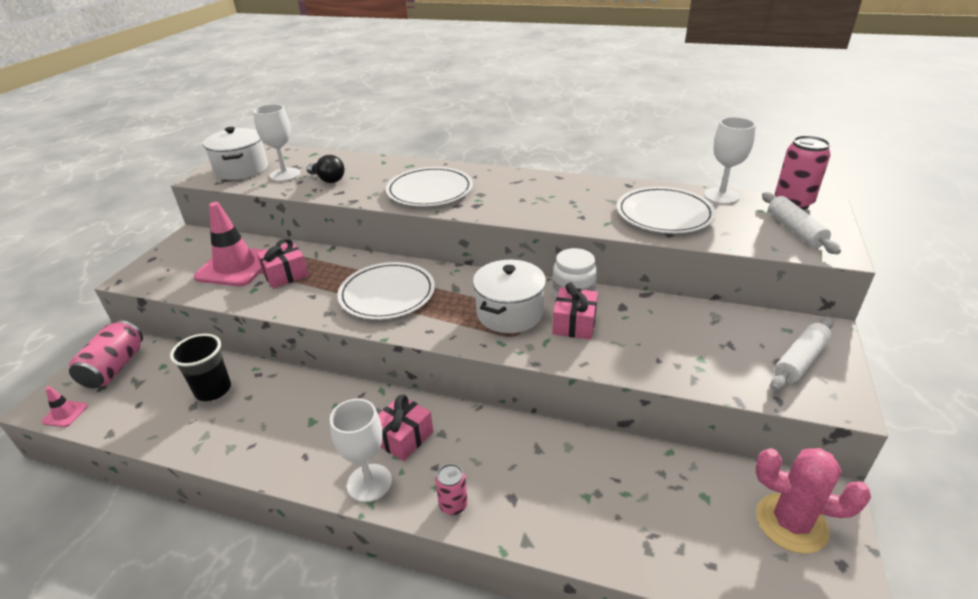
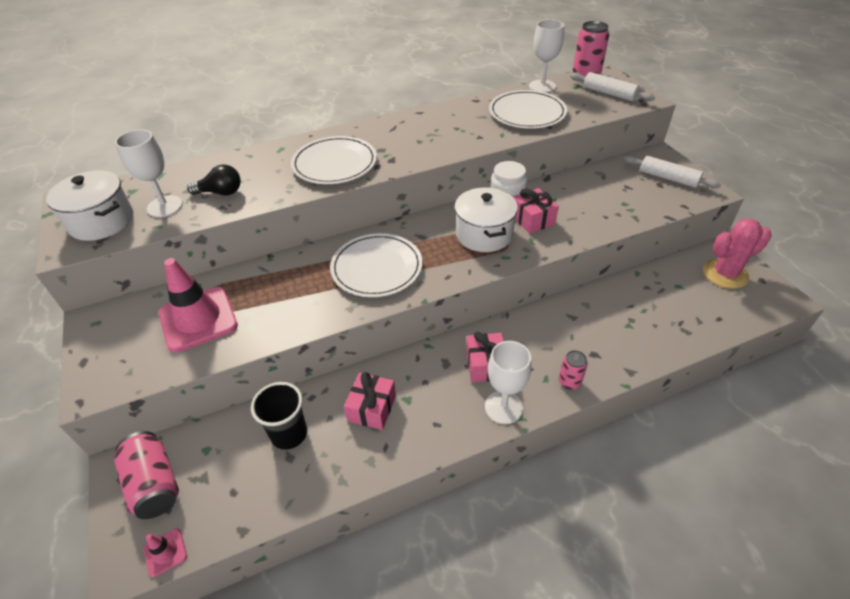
camera: 40 degrees left, 10 degrees up
pink gift [257,238,309,289] -> pink gift moved to [344,372,396,430]
white rolling pin [771,317,834,391] -> white rolling pin turned 60 degrees counterclockwise [624,155,721,189]

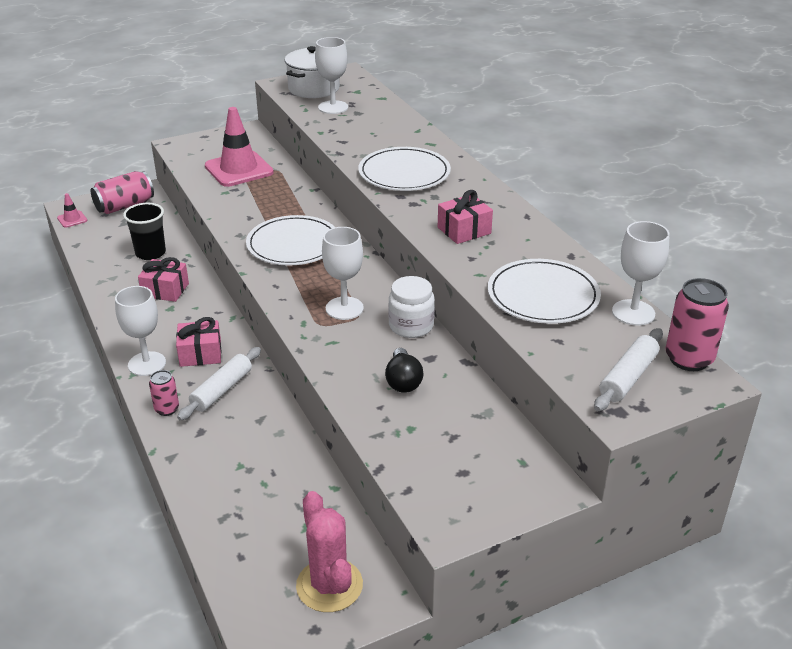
camera: 85 degrees right, 10 degrees down
black light bulb [187,165,241,195] -> black light bulb moved to [385,348,423,393]
white pot [455,187,518,252] -> white goblet [322,227,364,320]
pink gift [513,188,559,234] -> pink gift moved to [438,190,493,244]
white rolling pin [624,155,721,189] -> white rolling pin moved to [177,347,261,421]

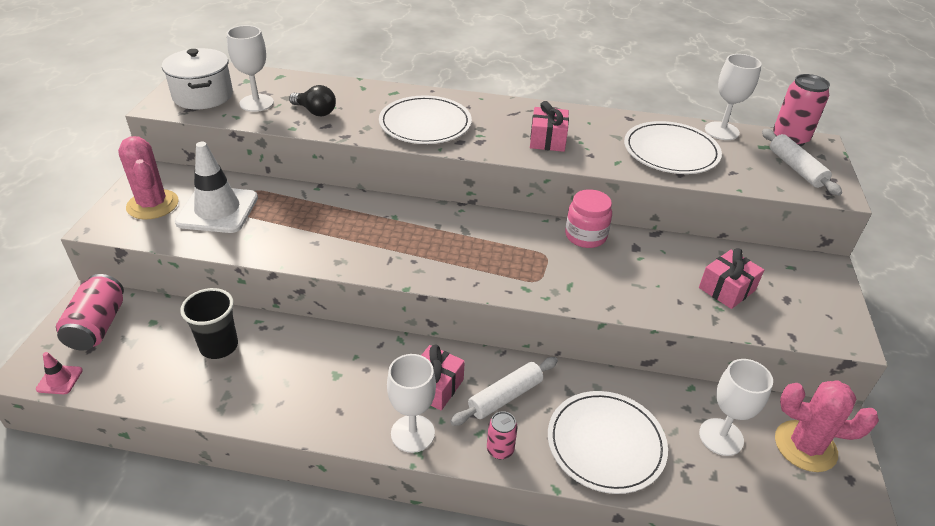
camera: 55 degrees left, 5 degrees up
pink gift [138,257,189,302] -> pink gift moved to [699,248,764,309]
white rolling pin [177,347,261,421] -> white rolling pin turned 75 degrees clockwise [450,357,558,426]
pink traffic cone [205,107,274,187] -> white traffic cone [175,142,258,233]
white plate [246,215,335,266] -> white plate moved to [548,391,668,494]
white goblet [322,227,364,320] -> white goblet moved to [699,359,773,456]
black light bulb [385,348,423,393] -> black light bulb moved to [289,85,336,116]
white jar [388,276,435,338] -> pink jar [565,189,612,248]
none -> pink cactus [118,136,179,220]

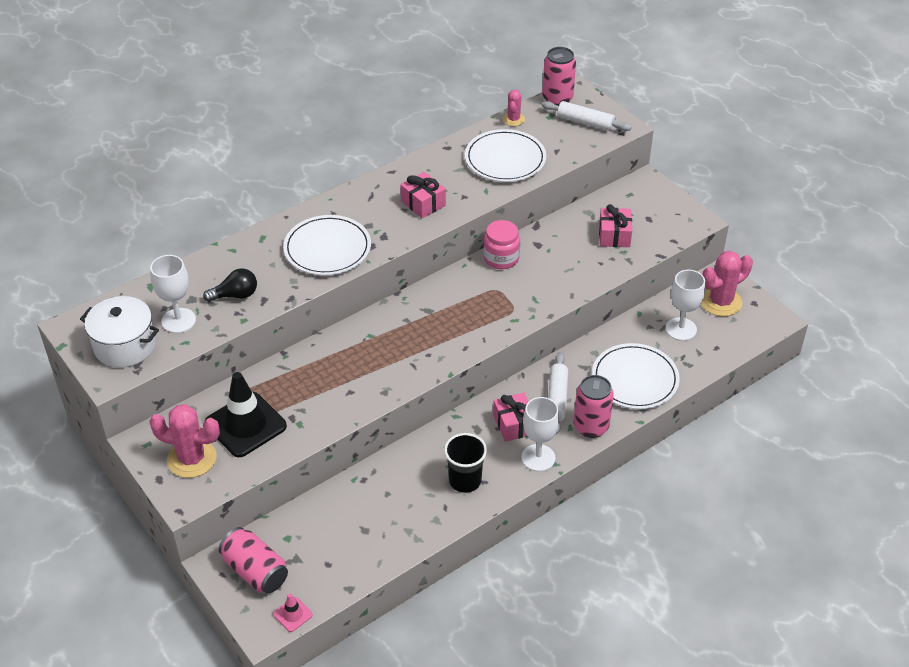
camera: 45 degrees left, 5 degrees up
white traffic cone [175,142,258,233] -> black traffic cone [205,372,287,457]
black cup [180,288,238,359] -> black cup moved to [444,433,487,493]
pink can [487,411,518,459] -> pink can [574,375,614,438], size x1.73
white goblet [705,54,762,140] -> pink cactus [503,89,525,126]

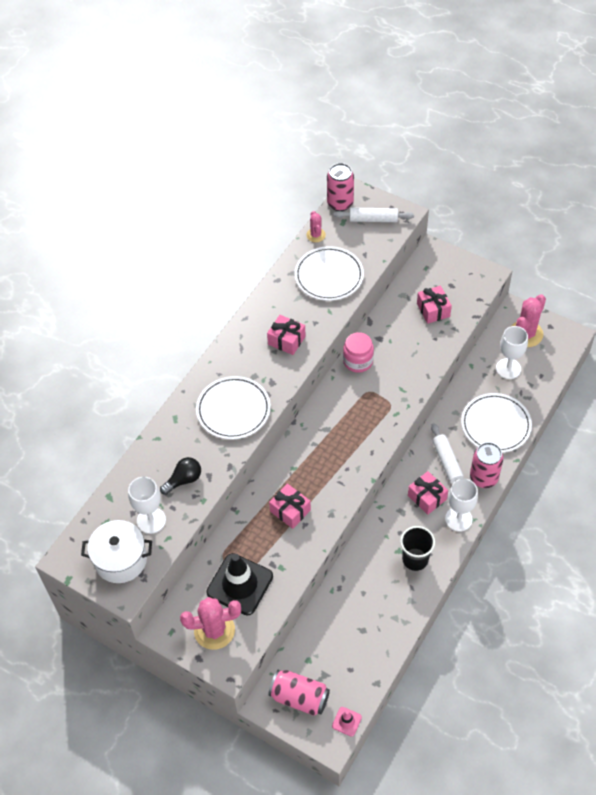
camera: 20 degrees left, 10 degrees up
none -> pink gift [269,484,311,529]

